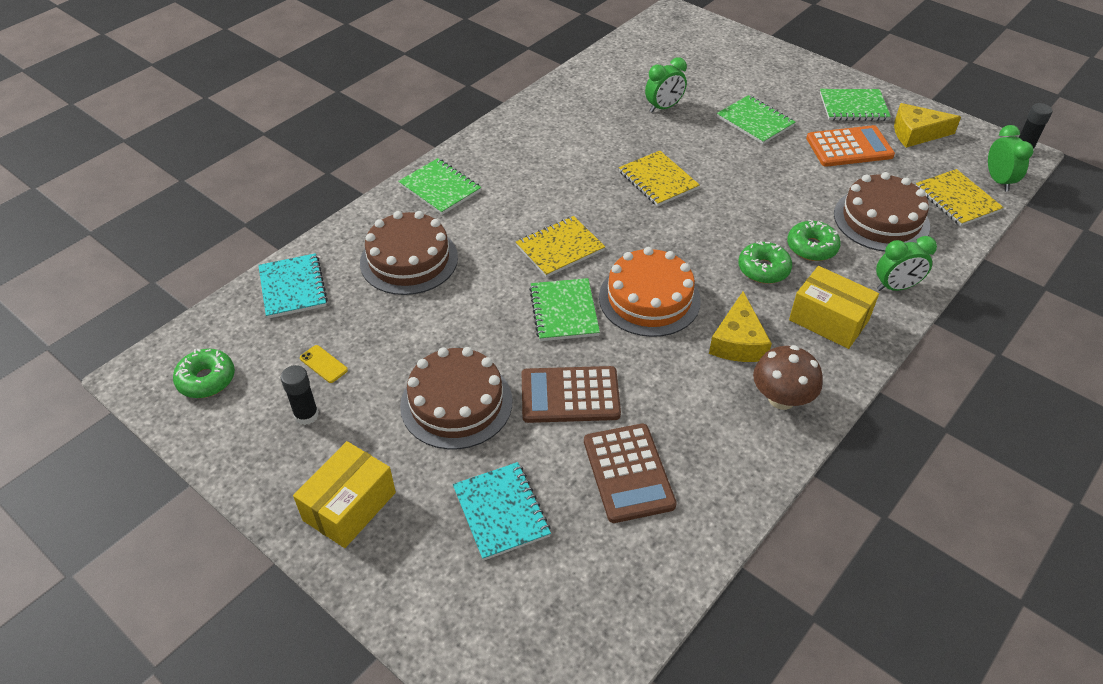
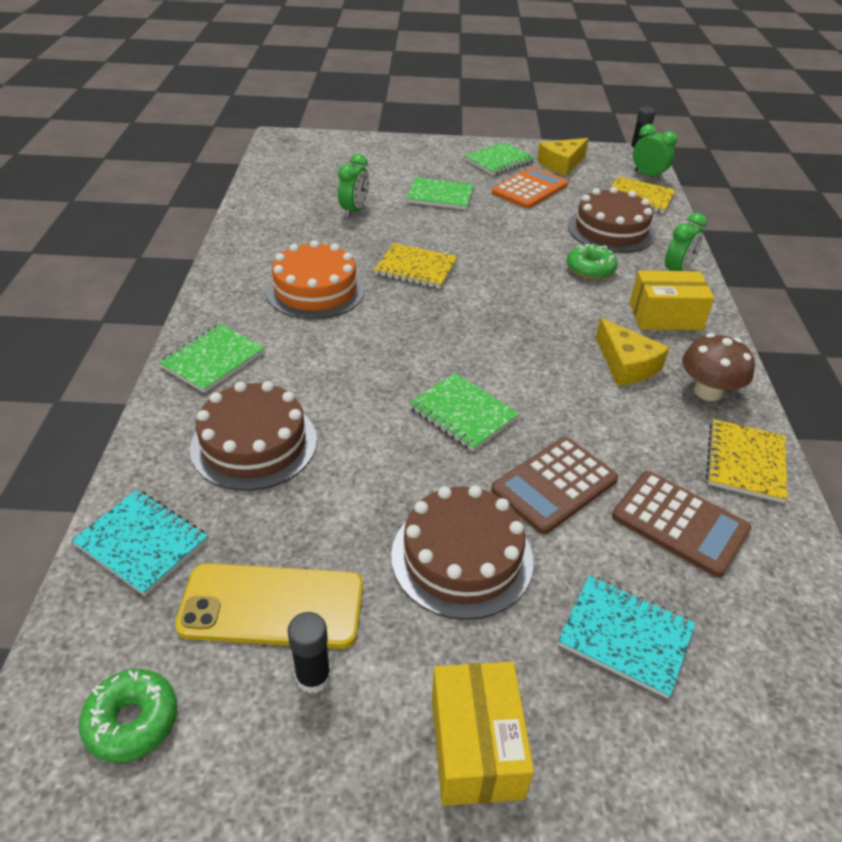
camera: 40 degrees left, 5 degrees down
yellow phone [300,345,348,383] -> yellow phone [175,563,363,649], size x2.49
green notebook [398,158,481,215] -> green notebook turned 60 degrees counterclockwise [159,324,265,393]
yellow notebook [516,216,605,277] -> yellow notebook moved to [706,419,787,503]
orange cake [599,247,701,337] -> orange cake moved to [266,240,365,319]
green donut [738,241,792,284] -> none

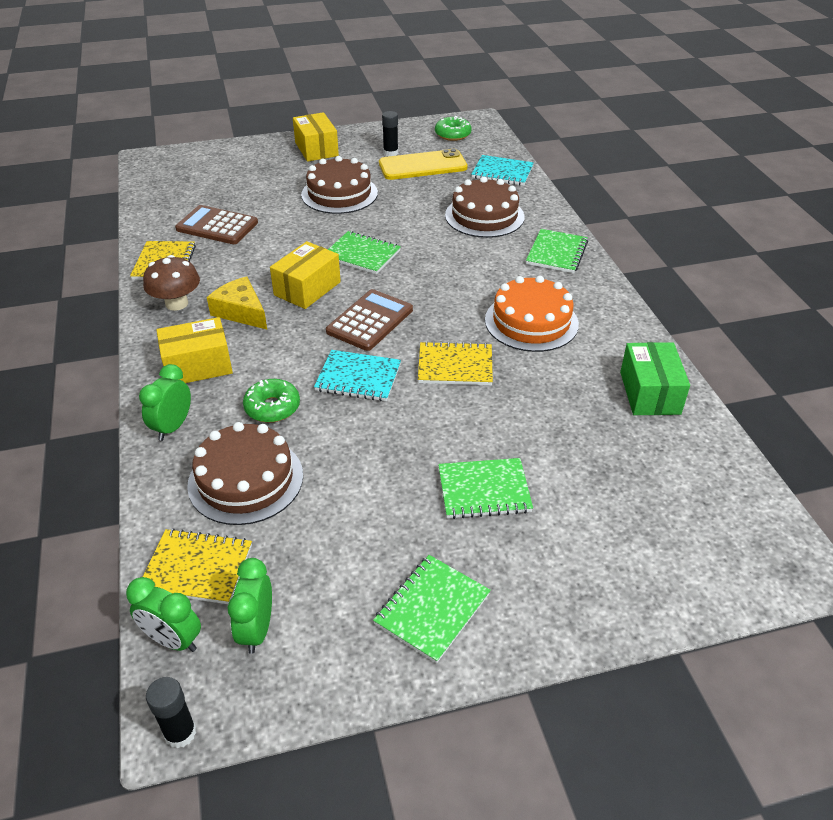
camera: 165 degrees right, 0 degrees up
green clock [338,154,369,218] -> green clock moved to [228,558,272,654]
brown calculator [491,437,618,534] -> brown calculator moved to [326,289,413,351]
orange calculator [492,167,568,209] -> none
yellow cheese [537,138,589,176] -> none
turquoise notebook [558,575,695,699] -> turquoise notebook moved to [314,350,401,401]
none -> yellow box [270,241,341,309]
none -> green box [620,342,690,415]

